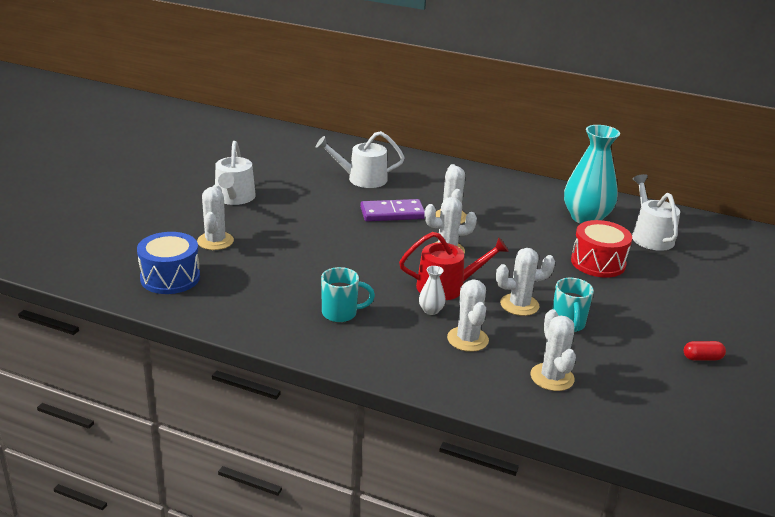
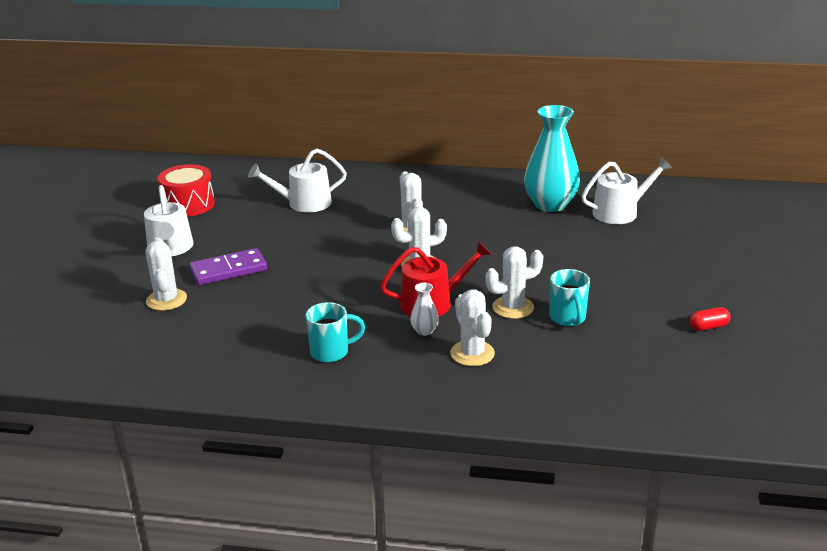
camera: 10 degrees left, 0 degrees up
blue drum [137,232,200,294] -> none
purple domino [360,199,425,221] -> purple domino moved to [190,248,267,285]
white cactus [530,309,576,391] -> none
red drum [571,220,632,278] -> red drum moved to [158,164,215,217]
white watering can [632,174,680,251] -> white watering can turned 90 degrees clockwise [581,157,672,224]

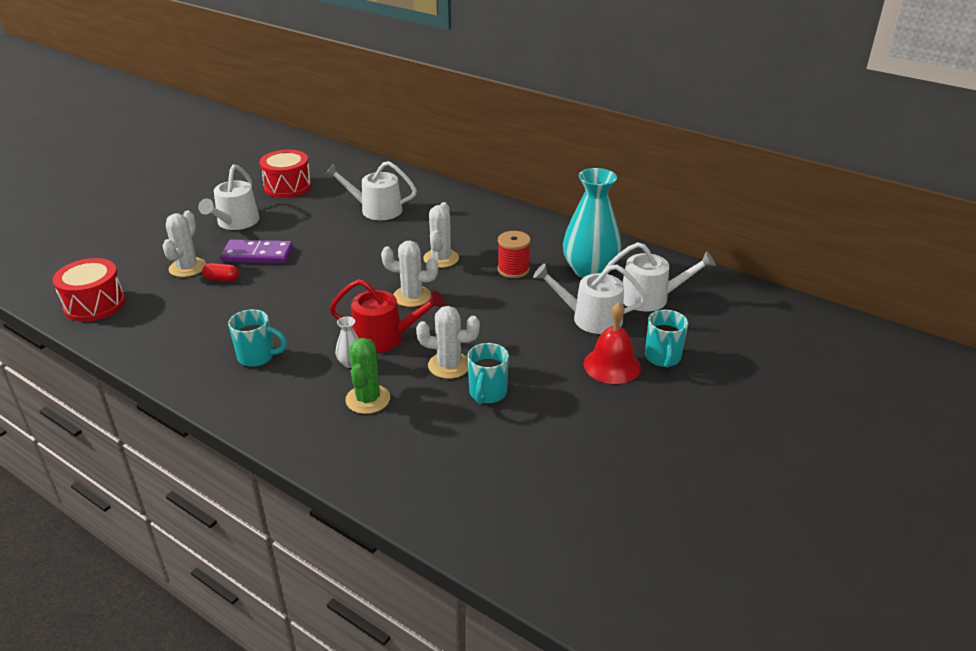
camera: 25 degrees right, 5 degrees up
white cactus [450,289,495,366] -> green cactus [345,338,390,414]
red capsule [689,307,731,331] -> red capsule moved to [202,263,239,282]
none -> red drum [53,258,125,322]
none -> red spool [498,231,531,278]
none -> white watering can [533,264,647,334]
none -> red bell [584,302,641,384]
none -> turquoise mug [645,310,688,368]

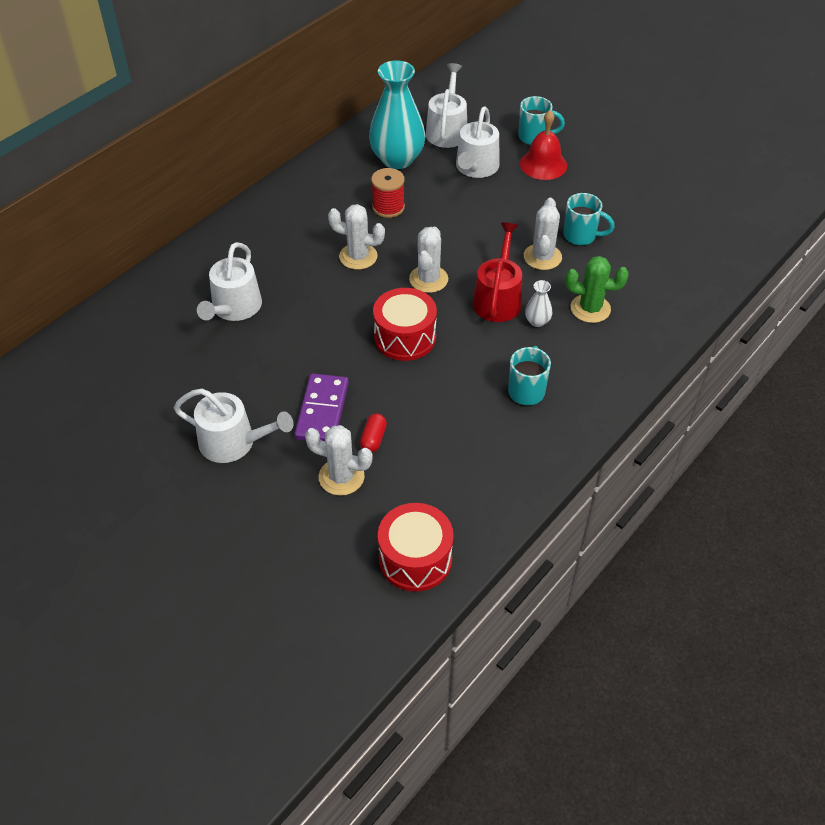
camera: 85 degrees left, 15 degrees up
red drum [259,150,312,198] -> red drum moved to [373,288,437,361]

